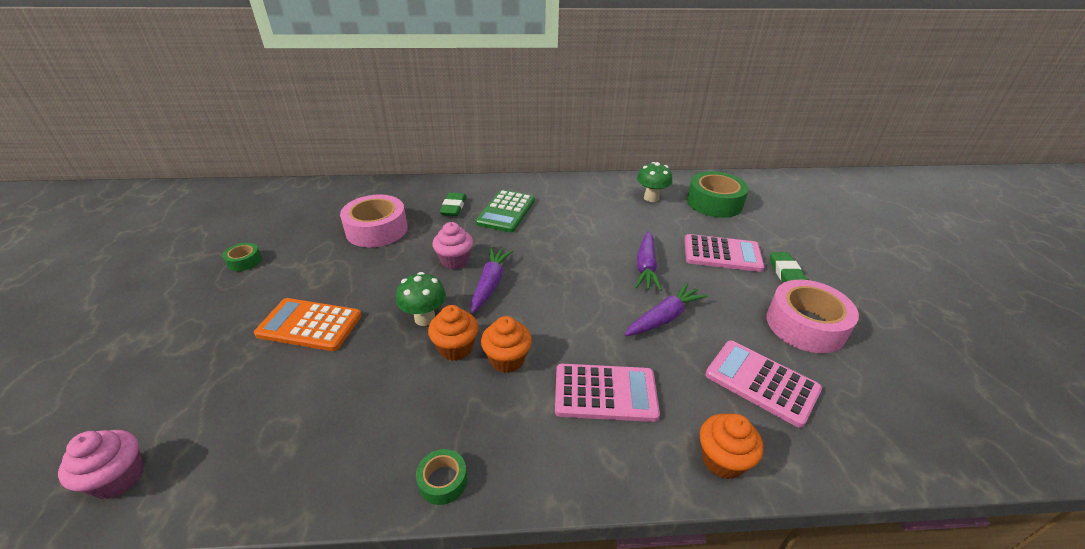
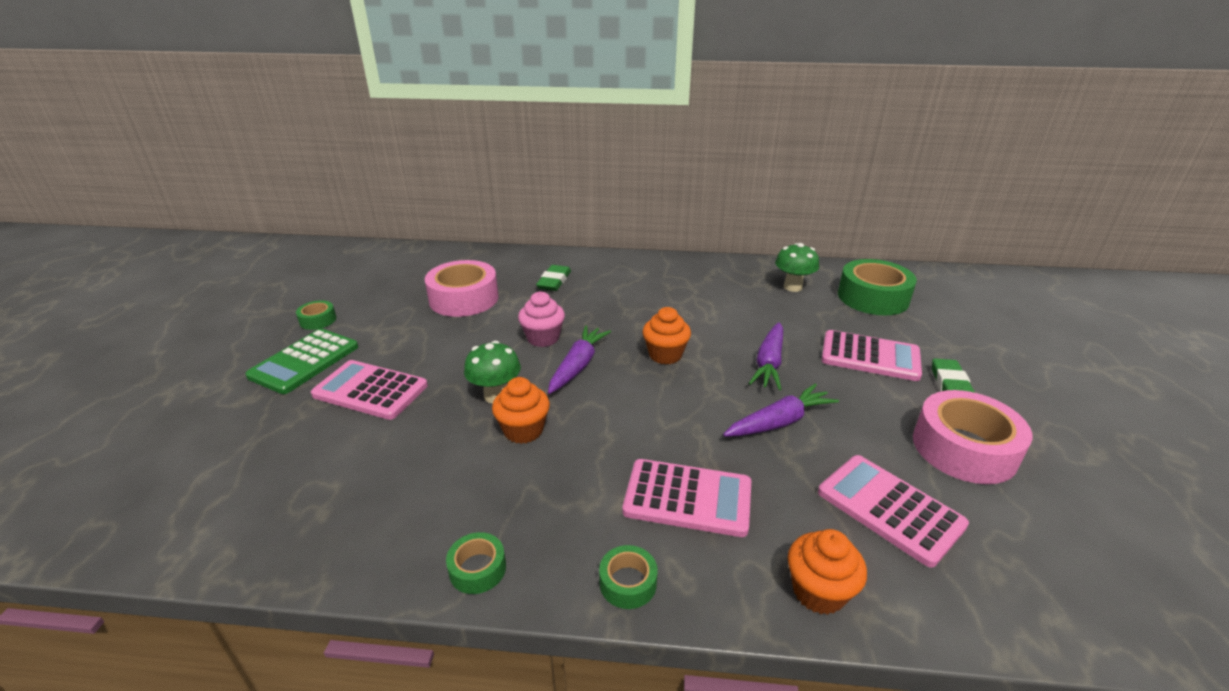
camera: 10 degrees right, 5 degrees down
pink cupcake [58,430,144,499] -> none
orange calculator [254,298,362,351] -> pink calculator [311,360,428,420]
green calculator [475,190,535,232] -> green calculator moved to [245,329,358,394]
orange cupcake [481,316,532,373] -> orange cupcake moved to [642,307,691,364]
none -> green tape [599,545,658,609]

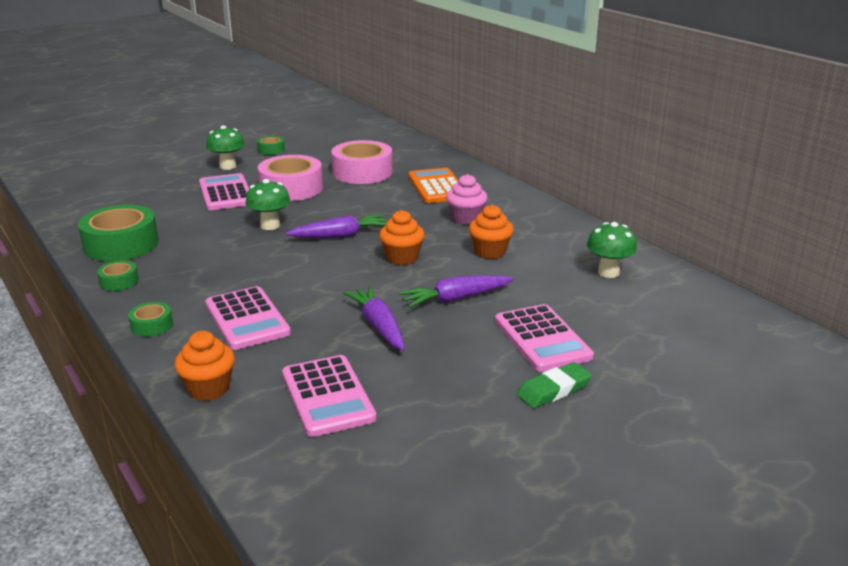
camera: 50 degrees right, 5 degrees down
green calculator [245,329,358,394] -> green mushroom [206,125,245,170]
orange cupcake [492,377,550,444] -> orange cupcake moved to [469,204,514,259]
pink cupcake [518,291,565,347] -> pink cupcake moved to [446,174,488,225]
green eraser [536,265,571,291] -> orange calculator [408,168,459,203]
purple carrot [723,383,839,436] -> purple carrot turned 135 degrees counterclockwise [343,286,405,351]
pink calculator [818,455,969,567] -> pink calculator turned 150 degrees clockwise [282,355,377,437]
green tape [838,259,917,315] -> green tape moved to [78,205,159,261]
pink tape [913,390,1032,484] -> pink tape moved to [258,155,323,201]

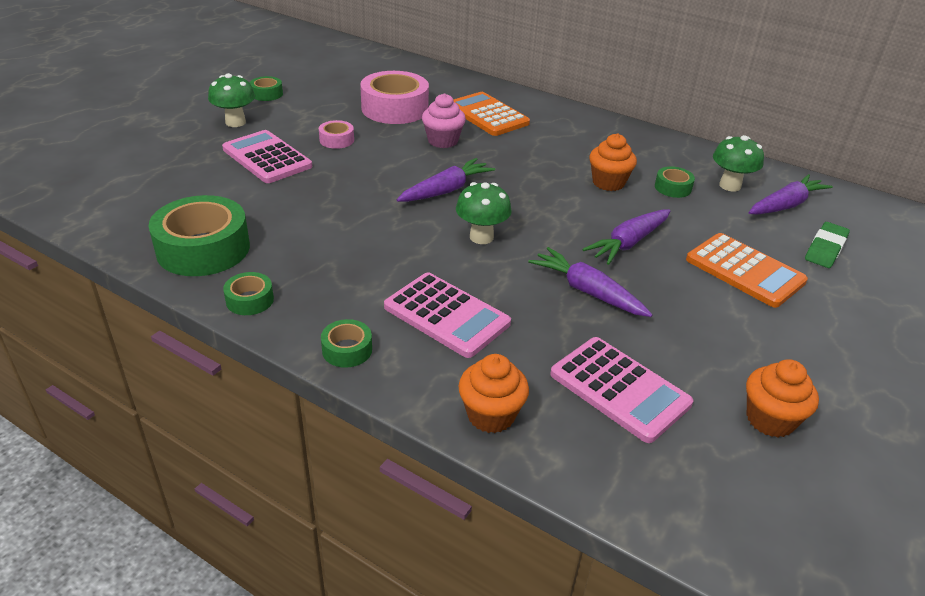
camera: 25 degrees left, 10 degrees up
green mushroom [246,179,290,230] -> green mushroom moved to [456,182,512,244]
pink tape [258,155,323,201] -> pink tape [319,120,354,149], size x0.48
orange cupcake [379,210,425,265] -> orange cupcake moved to [746,359,819,437]
pink cupcake [446,174,488,225] -> pink cupcake moved to [422,93,466,148]
pink calculator [495,304,594,372] -> orange calculator [686,233,808,308]
green eraser [517,362,592,408] -> green eraser moved to [805,222,850,268]
none -> green tape [655,166,695,198]
none -> purple carrot [749,174,833,215]

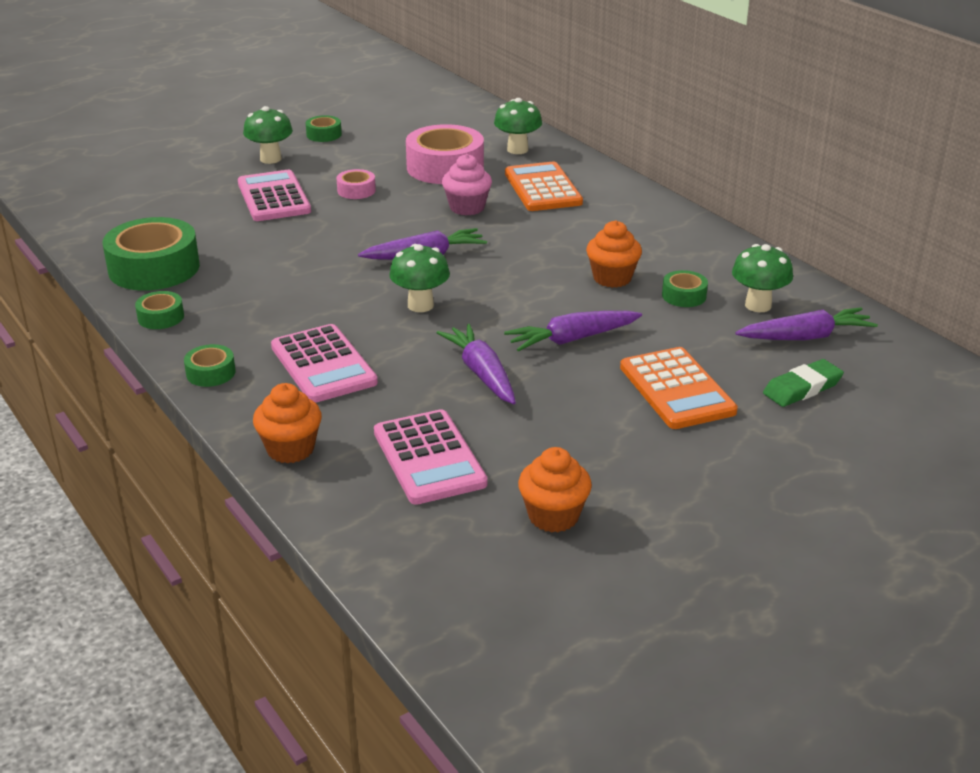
camera: 25 degrees right, 5 degrees down
none -> green mushroom [494,98,542,154]

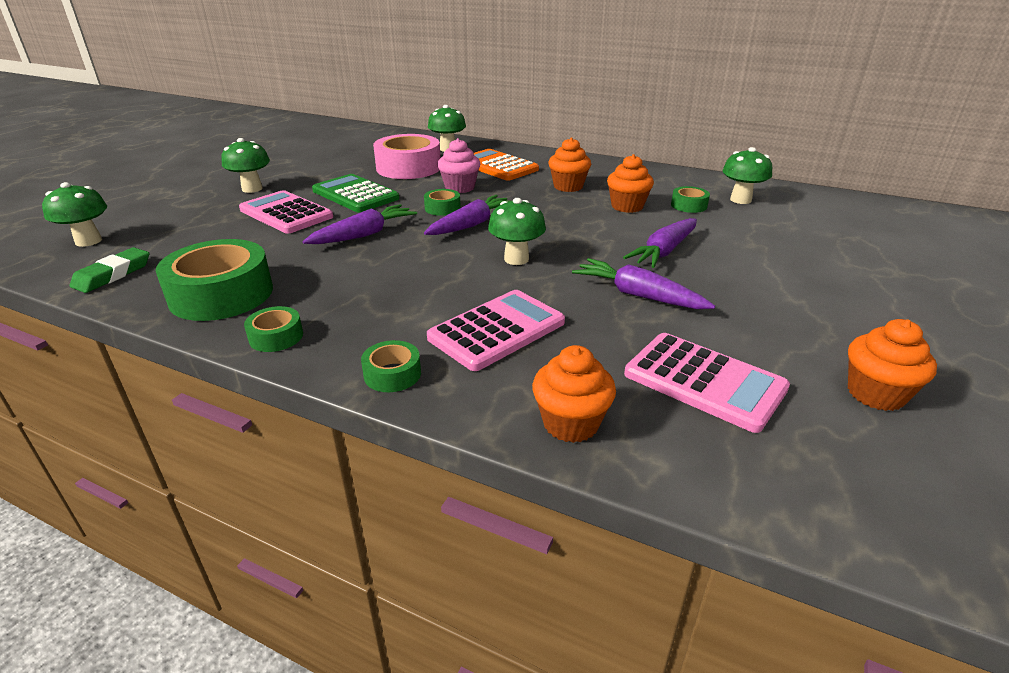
camera: 30 degrees left, 0 degrees up
pink calculator [271,324,378,403] -> pink calculator turned 75 degrees counterclockwise [427,290,565,371]
green tape [306,115,342,142] -> green tape moved to [424,189,461,216]
pink tape [336,169,376,199] -> green calculator [312,174,400,212]
orange calculator [620,347,738,429] -> none
purple carrot [735,307,878,340] -> purple carrot moved to [302,204,417,244]
green eraser [763,359,844,407] -> green eraser moved to [70,247,149,293]
none -> green mushroom [42,182,107,247]
none -> orange cupcake [549,137,591,192]

